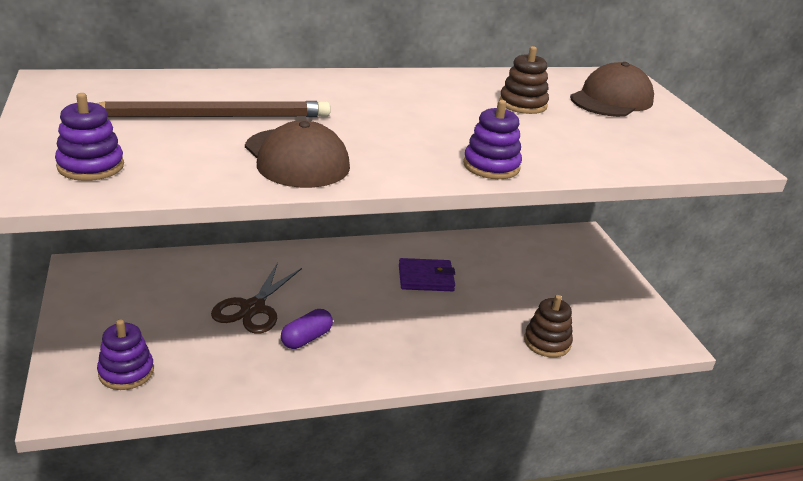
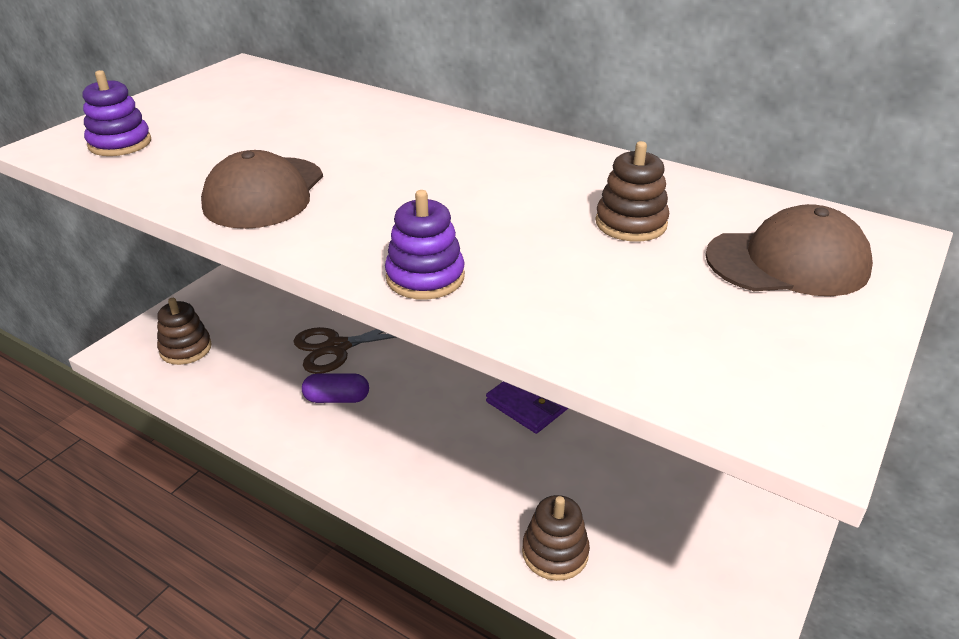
camera: 50 degrees right, 5 degrees up
brown pencil [97,101,331,117] -> none
purple stacking toy [97,320,154,390] -> brown stacking toy [157,298,212,365]

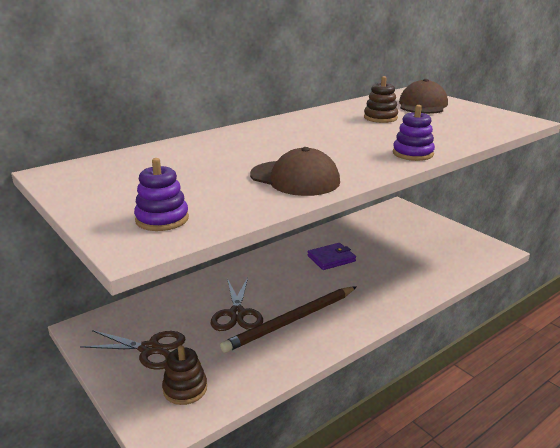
camera: 70 degrees left, 10 degrees down
purple capsule [302,373,369,403] -> brown pencil [220,287,356,353]
brown stacking toy [522,495,590,581] -> none
none -> brown scissors [80,330,186,370]

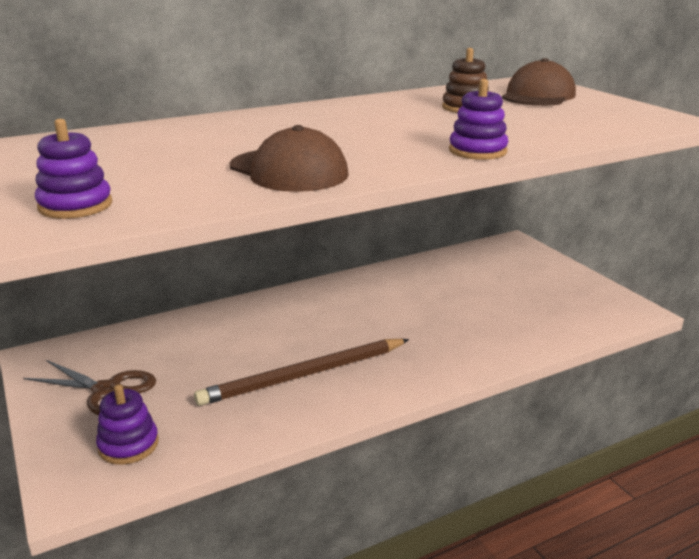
camera: 10 degrees right, 0 degrees up
brown stacking toy [162,345,207,405] -> purple stacking toy [96,384,159,465]
brown scissors [211,278,263,331] -> none
purple wallet [308,243,356,270] -> none

